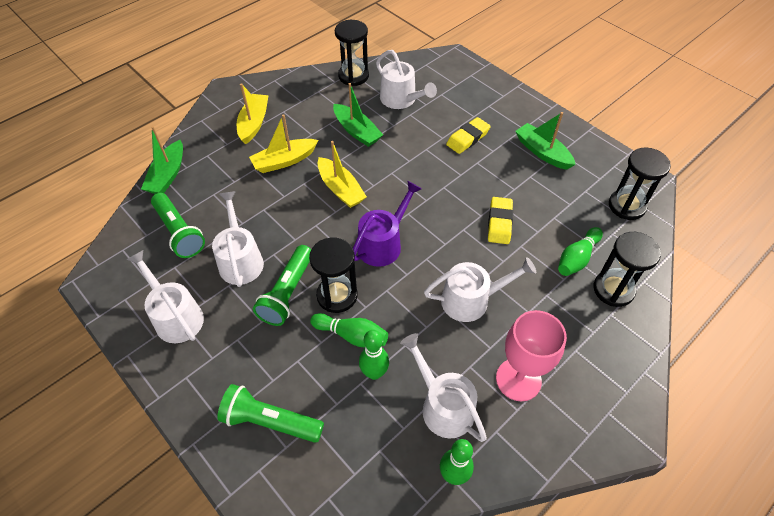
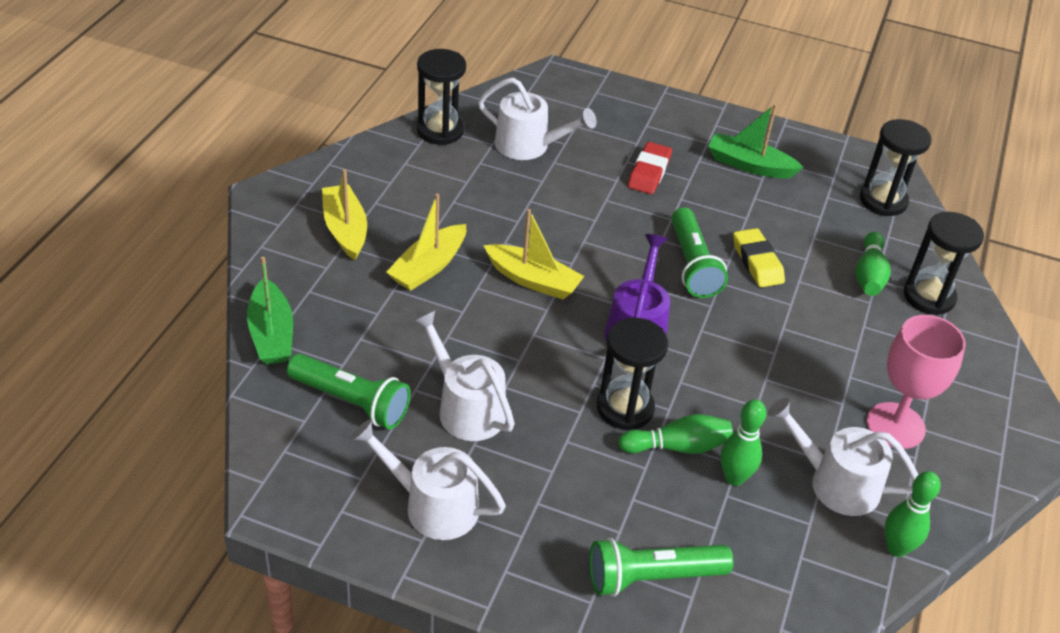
camera: 30 degrees left, 10 degrees down
green flashlight [253,245,311,326] -> green flashlight moved to [671,207,728,298]
green boat [333,83,383,147] -> none
white watering can [424,257,536,322] -> none
yellow eraser [446,117,491,154] -> red eraser [628,142,672,194]

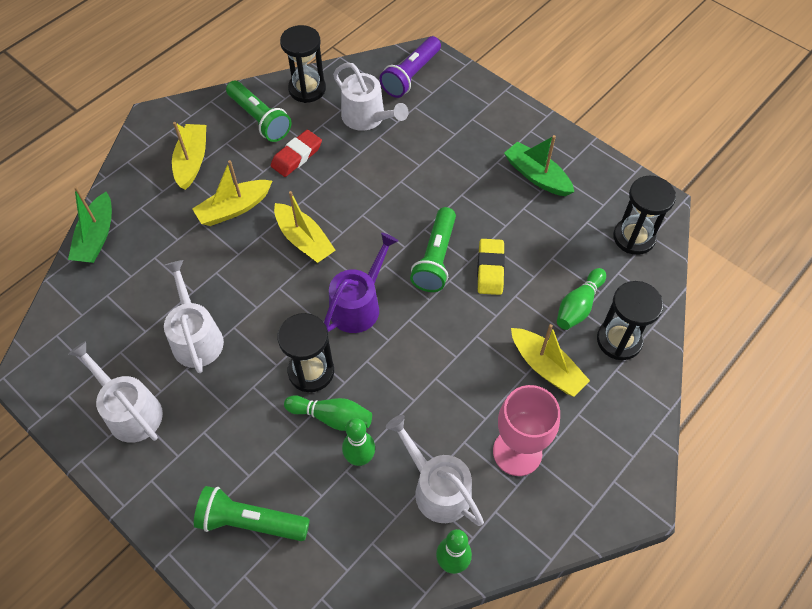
camera: 25 degrees right, 15 degrees up
green flashlight [287,354,411,429] -> green flashlight moved to [226,81,291,142]
red eraser [628,142,672,194] -> red eraser moved to [271,130,322,177]
none -> purple flashlight [380,36,441,98]
none -> yellow boat [511,324,590,397]

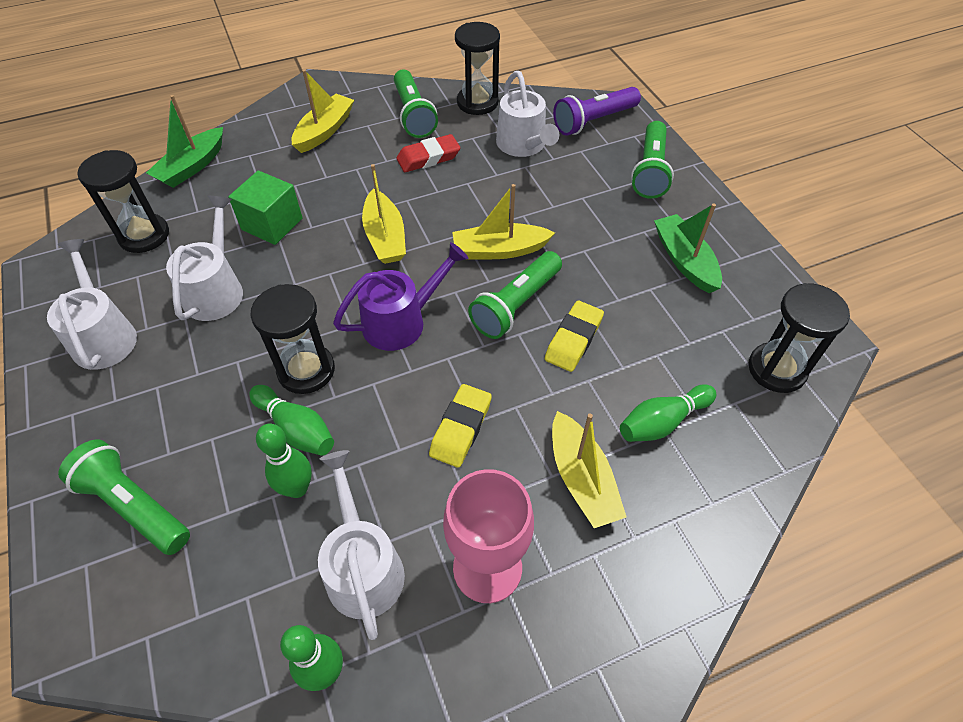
camera: 25 degrees right, 5 degrees down
yellow boat [192,160,272,226] -> yellow boat moved to [452,184,555,259]
black hourglass [597,281,663,360] -> black hourglass moved to [77,150,169,253]
none -> green cube [228,170,303,245]
none -> yellow eraser [429,384,492,468]
none -> green flashlight [631,121,674,199]

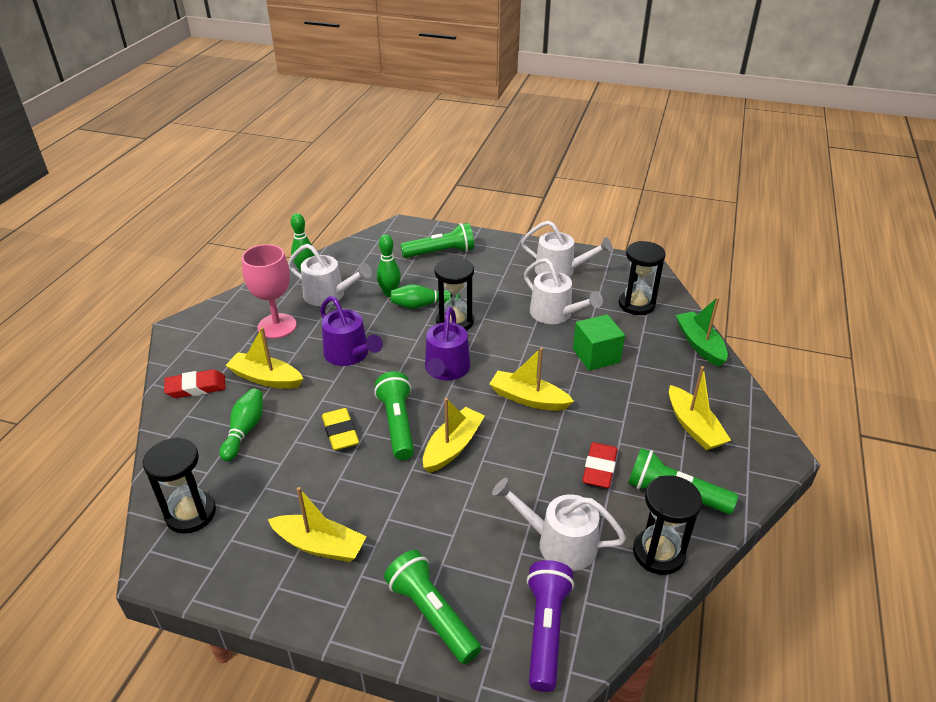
camera: 130 degrees right, 15 degrees down
yellow eraser [429,384,492,468] -> purple watering can [320,296,383,366]
green boat [654,203,722,293] -> yellow boat [268,487,367,562]
none -> red eraser [164,369,225,398]

